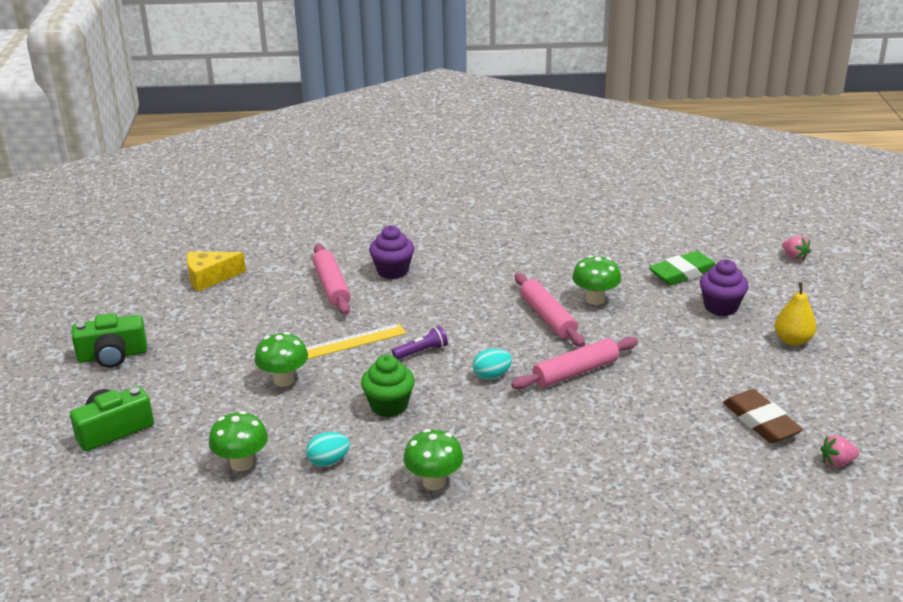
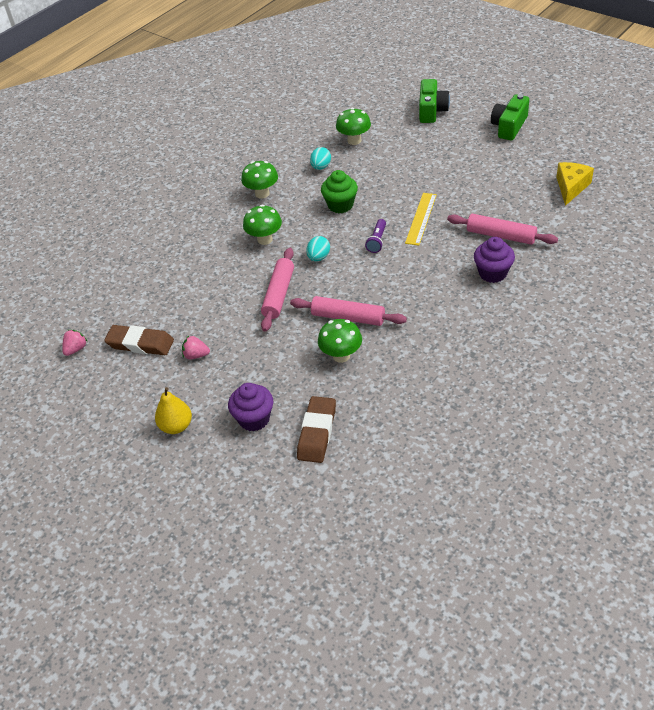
camera: 135 degrees right, 15 degrees up
green mushroom [254,332,308,387] -> green mushroom moved to [243,205,282,245]
green eraser [649,251,716,285] -> brown eraser [297,396,336,463]
pink strawberry [782,236,811,261] -> pink strawberry moved to [182,336,210,359]

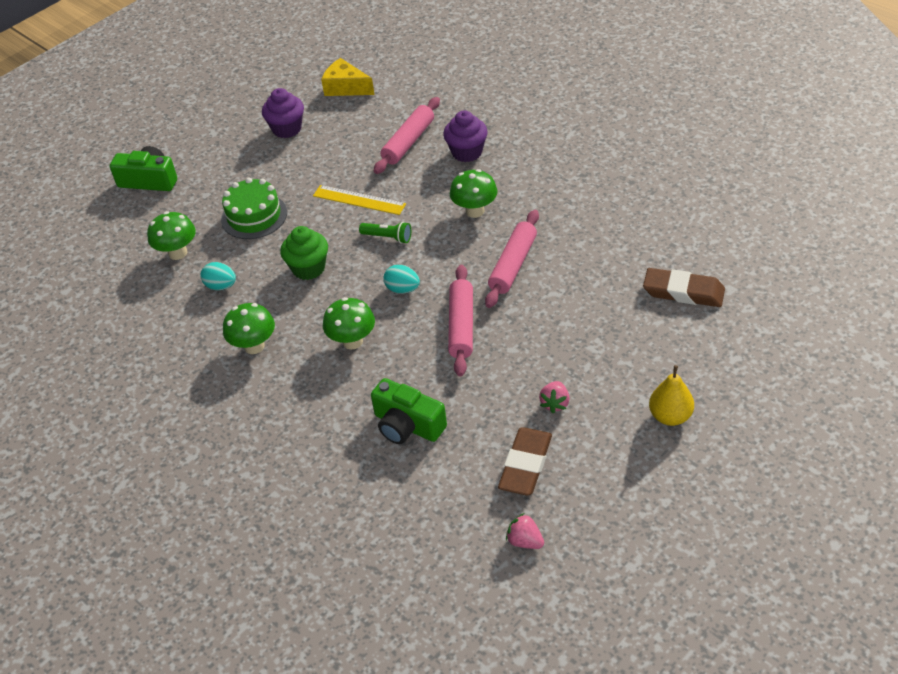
camera: 85 degrees left, 0 degrees up
purple cupcake [228,383,273,432] -> purple cupcake moved to [262,88,304,138]
pink rolling pin [261,248,294,332] -> pink rolling pin turned 75 degrees clockwise [448,265,473,376]
green mushroom [318,319,362,363] -> green mushroom moved to [450,169,498,218]
purple flashlight [365,219,386,253] -> green flashlight [359,222,411,244]
green camera [491,94,529,140] -> green camera moved to [371,378,447,444]
none -> green cake [221,177,287,239]

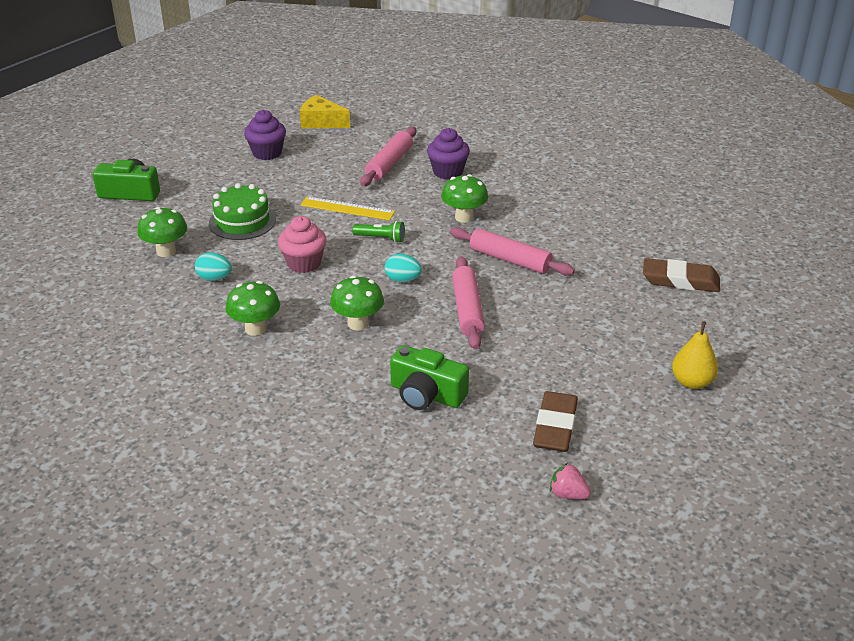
camera: 10 degrees left, 10 degrees down
green cupcake [280,226,328,280] -> pink cupcake [278,216,327,273]
pink rolling pin [485,210,539,308] -> pink rolling pin turned 75 degrees counterclockwise [450,227,575,276]
pink strawberry [539,381,570,413] -> none

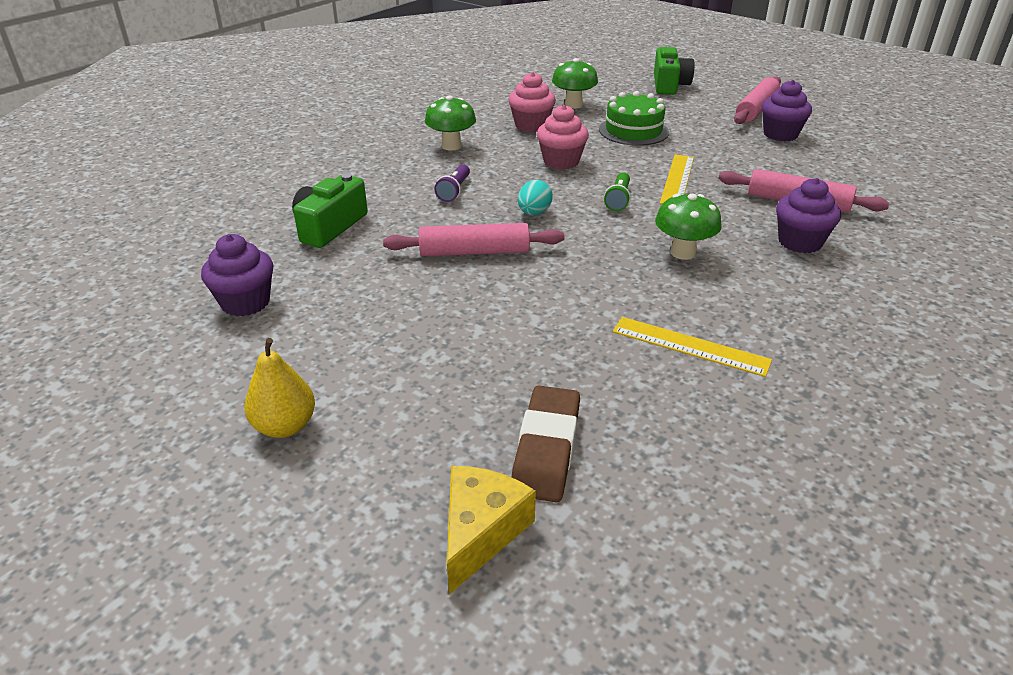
camera: 90 degrees right, 0 degrees up
turquoise egg [195,252,232,281] -> pink cupcake [508,72,556,132]
yellow cheese [300,95,350,128] -> yellow cheese moved to [447,466,536,595]
green mushroom [330,276,384,330] -> purple flashlight [435,164,470,202]
pink rolling pin [450,227,575,276] -> pink rolling pin moved to [734,76,781,124]
brown eraser [533,391,578,452] -> purple cupcake [201,234,274,317]
pink strawberry [550,463,591,499] -> none
none -> yellow ruler [613,317,772,377]

